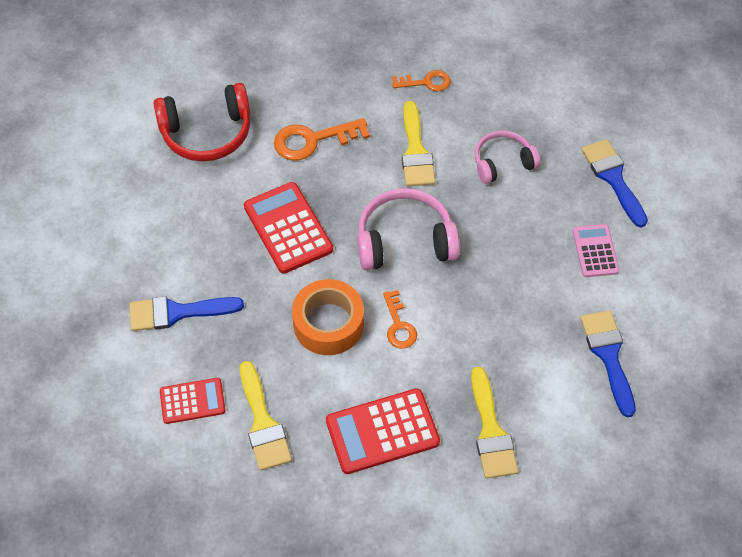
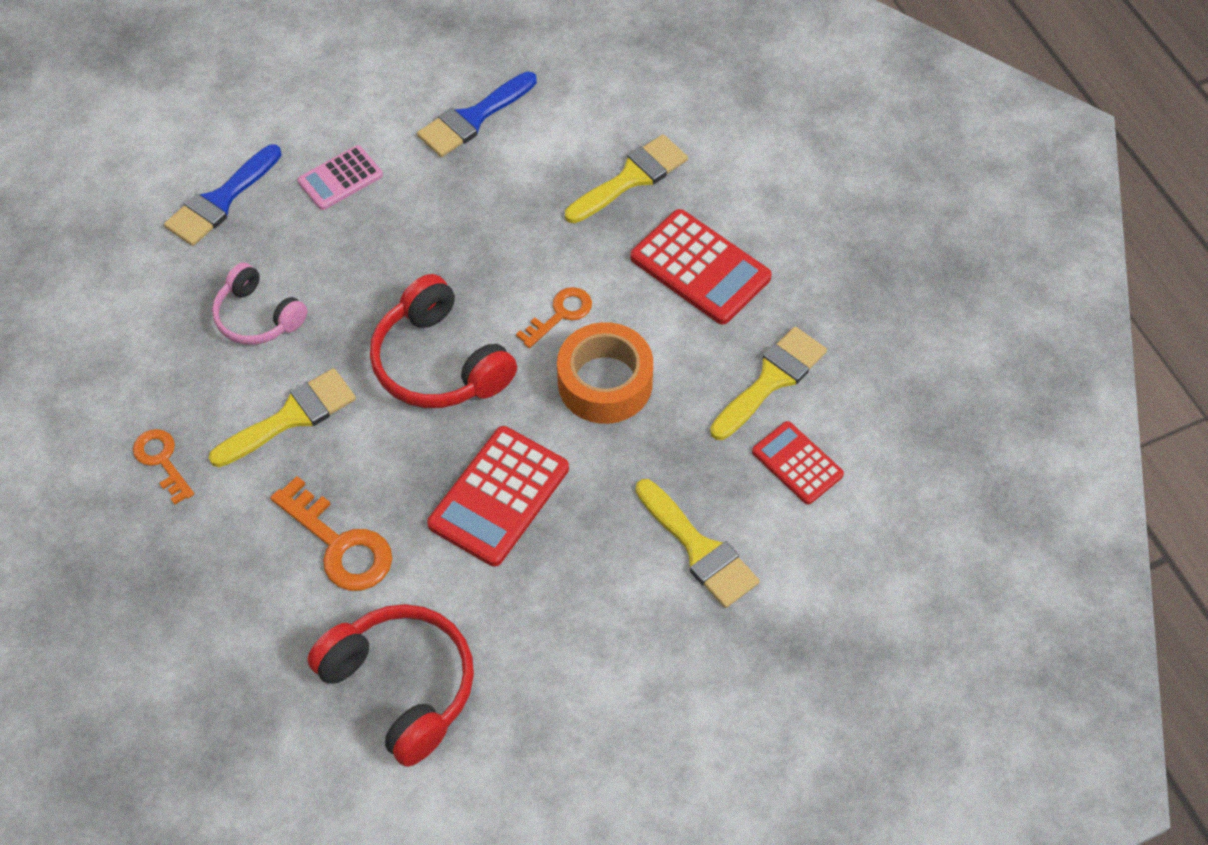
camera: 120 degrees left, 0 degrees up
blue brush [130,296,244,331] -> yellow brush [635,479,760,608]
pink headphones [357,188,460,270] -> red headphones [370,274,517,408]

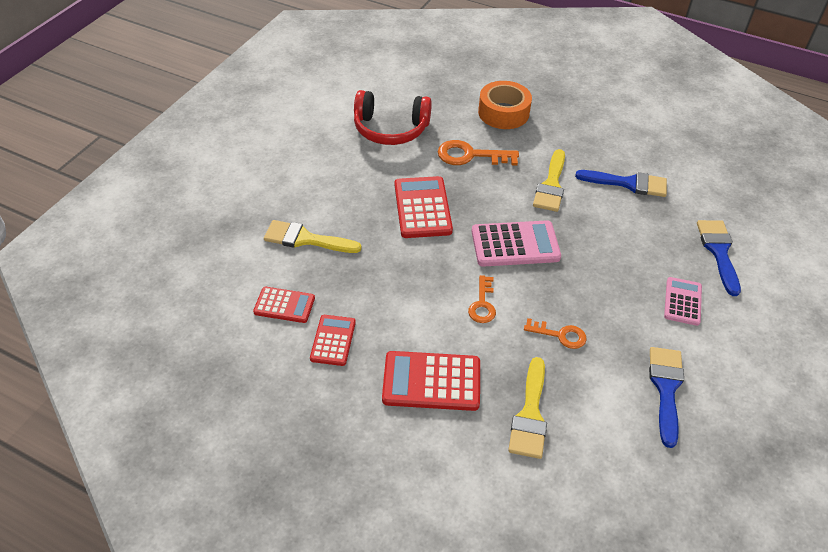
camera: 140 degrees right, 10 degrees down
orange key [133,429,194,505] -> orange key moved to [524,318,587,349]
pink headphones [212,263,307,345] -> none
red headphones [370,274,517,408] -> pink calculator [472,220,561,267]
orange tape [557,322,653,424] -> orange tape moved to [478,81,532,129]
yellow brush [710,327,827,440] -> red calculator [310,315,356,366]
none -> blue brush [575,170,667,197]

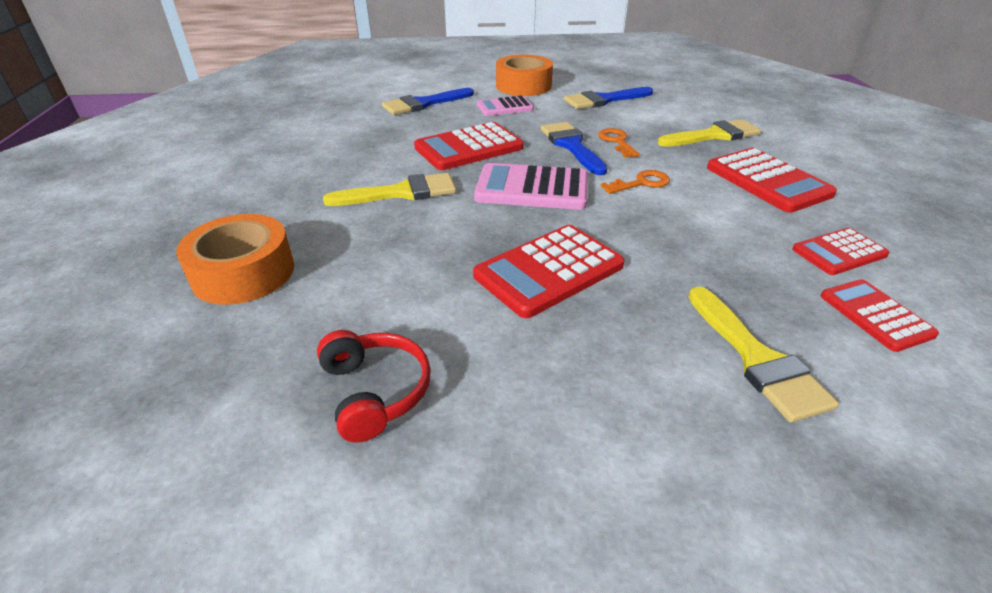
camera: 120 degrees left, 10 degrees down
red headphones [354,90,432,145] -> red headphones [317,330,431,443], size x0.64
orange key [438,140,519,165] -> none
pink calculator [472,220,561,267] -> pink calculator turned 45 degrees counterclockwise [474,163,588,210]
blue brush [575,170,667,197] -> blue brush moved to [541,122,607,175]
none -> red calculator [414,122,524,170]
none -> orange tape [496,55,553,96]

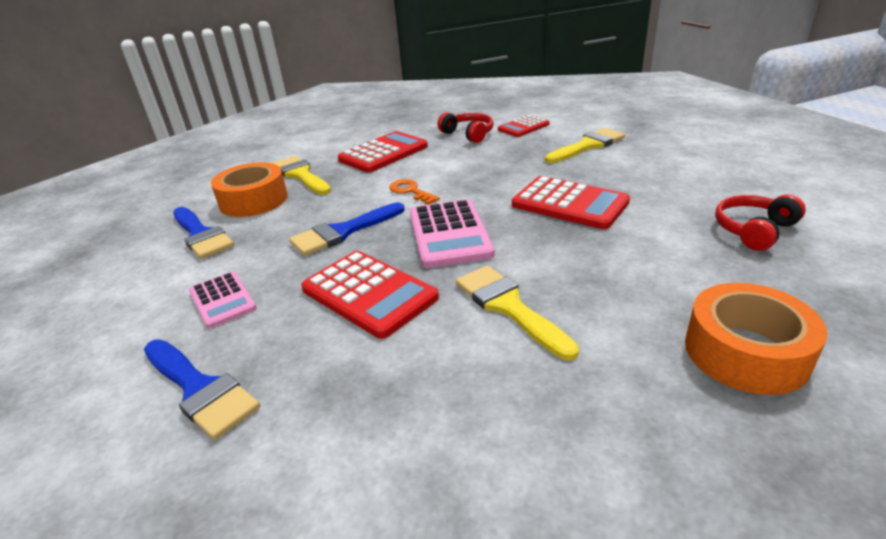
camera: 105 degrees left, 5 degrees down
orange tape [496,55,553,96] -> orange tape moved to [211,162,288,217]
orange key [598,128,640,158] -> none
red calculator [792,228,889,275] -> red headphones [438,112,494,143]

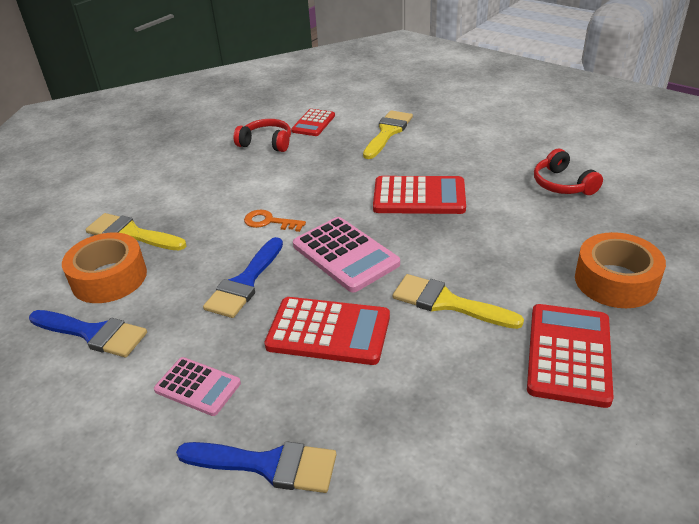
camera: 30 degrees left, 5 degrees up
red calculator [338,131,428,173] -> red calculator moved to [527,304,614,408]
red headphones [715,194,806,251] -> red headphones turned 45 degrees counterclockwise [534,149,603,195]

